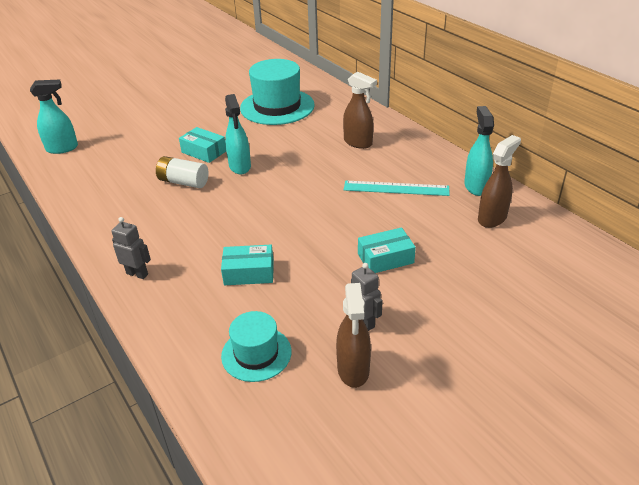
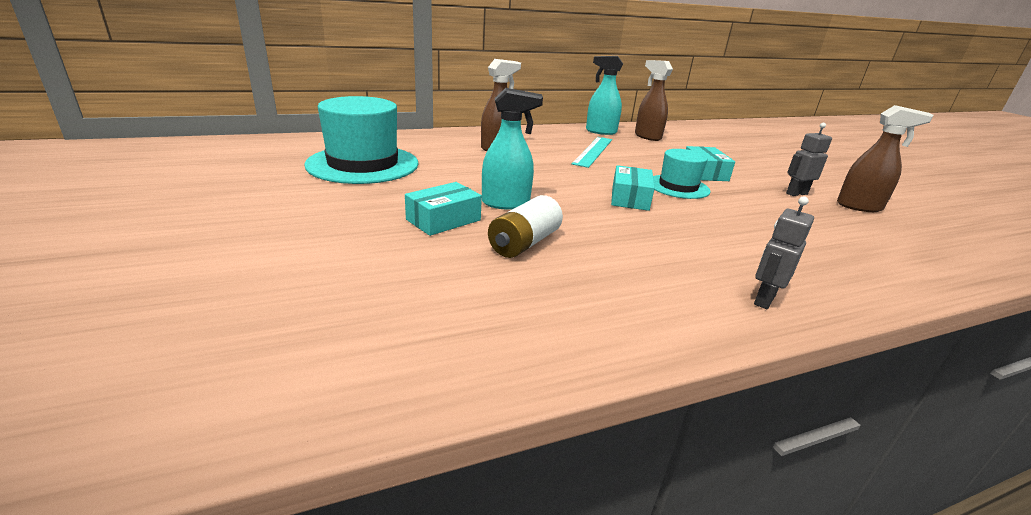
camera: 80 degrees left, 10 degrees down
turquoise spray bottle [30,80,78,154] -> none
turquoise box [221,245,274,285] -> turquoise box moved to [611,165,655,211]
turquoise hat [221,311,292,382] -> turquoise hat moved to [653,149,711,199]

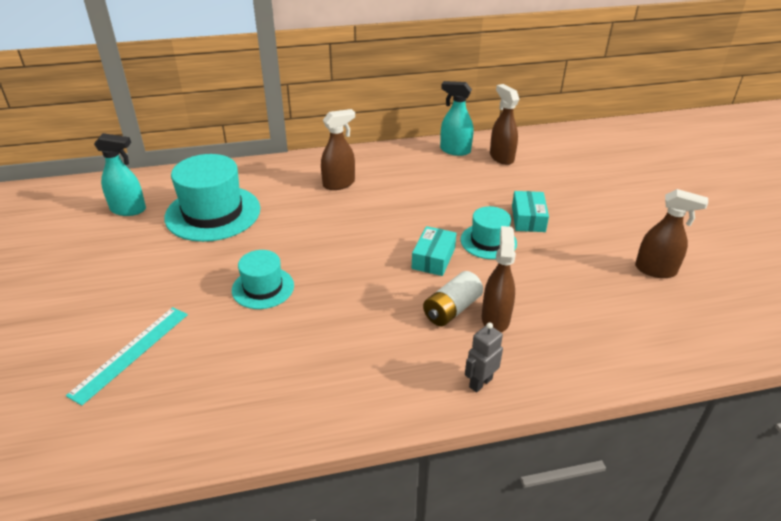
camera: 10 degrees right, 10 degrees up
turquoise box [405,182,482,236] -> turquoise hat [232,250,294,309]
turquoise spray bottle [482,88,543,210] -> turquoise spray bottle moved to [94,133,146,216]
white battery [488,195,563,258] -> white battery moved to [423,271,483,326]
turquoise ruler [572,137,612,168] -> turquoise ruler moved to [66,307,188,406]
grey robot [786,123,832,196] -> none
none -> brown spray bottle [482,226,516,332]

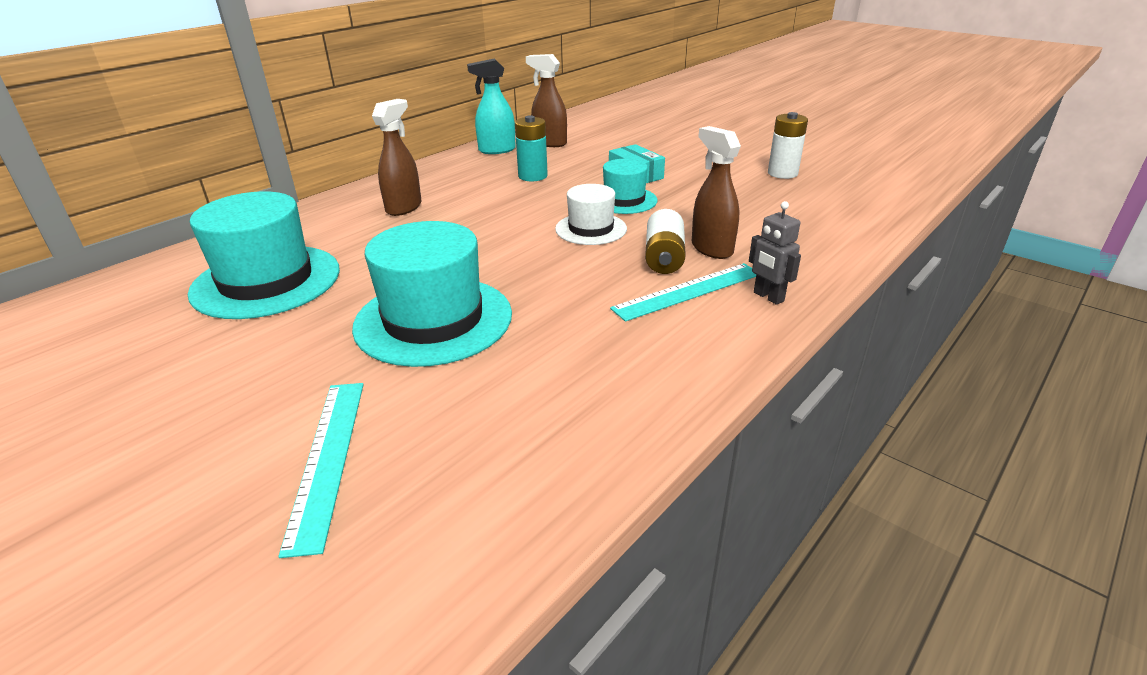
camera: 35 degrees left, 5 degrees down
turquoise spray bottle [94,133,146,216] -> none
turquoise hat [232,250,294,309] -> turquoise hat [352,221,512,367], size x1.75
turquoise box [412,226,456,276] -> white hat [555,184,627,245]
grey robot [465,322,503,392] -> grey robot turned 45 degrees counterclockwise [749,201,801,305]
brown spray bottle [635,189,708,278] -> white battery [768,112,808,179]
none -> turquoise battery [515,115,548,181]
none -> turquoise ruler [610,263,756,322]

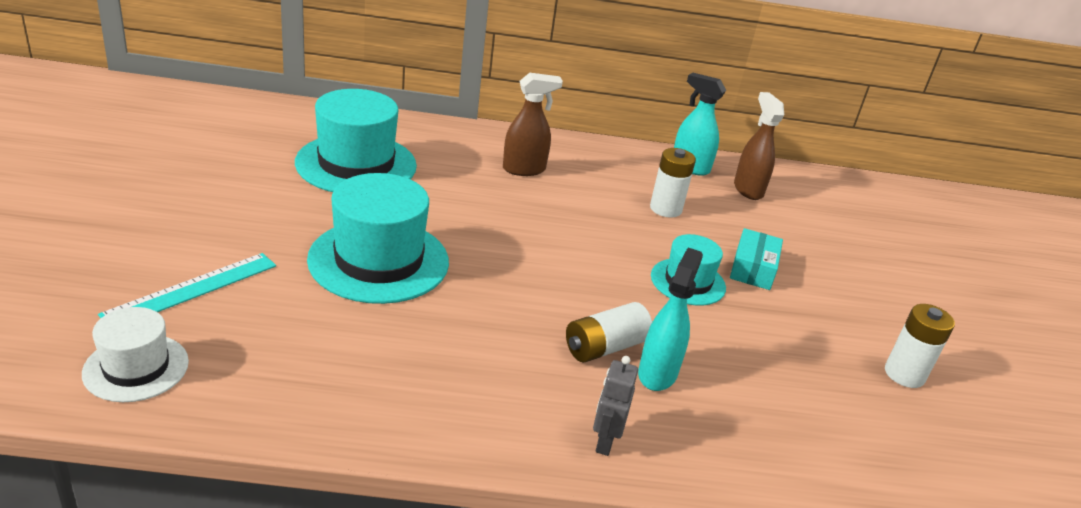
camera: 45 degrees right, 0 degrees up
turquoise battery [515,115,548,181] -> white battery [650,148,696,218]
white hat [555,184,627,245] -> white hat moved to [82,307,189,402]
turquoise ruler [610,263,756,322] -> none
brown spray bottle [692,126,741,259] -> turquoise spray bottle [638,248,703,391]

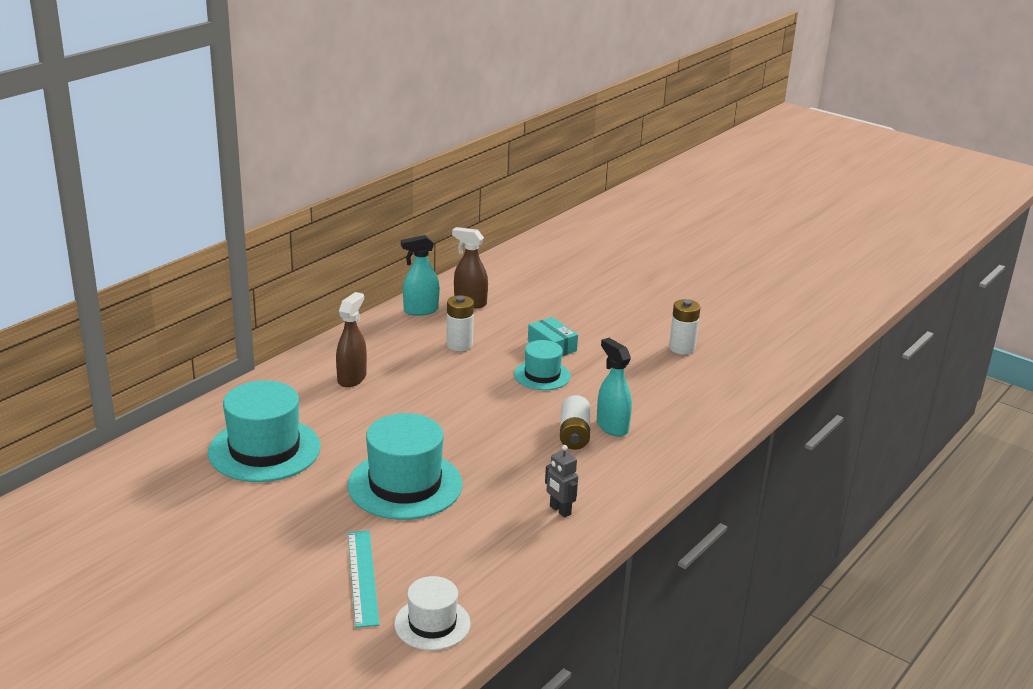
camera: 50 degrees left, 5 degrees down
grey robot [593,356,638,456] -> grey robot moved to [545,445,578,518]

